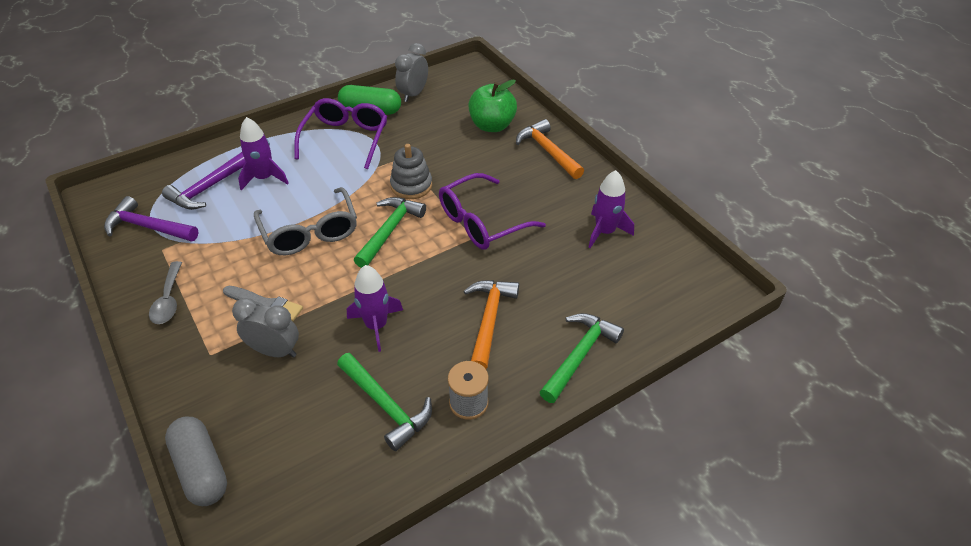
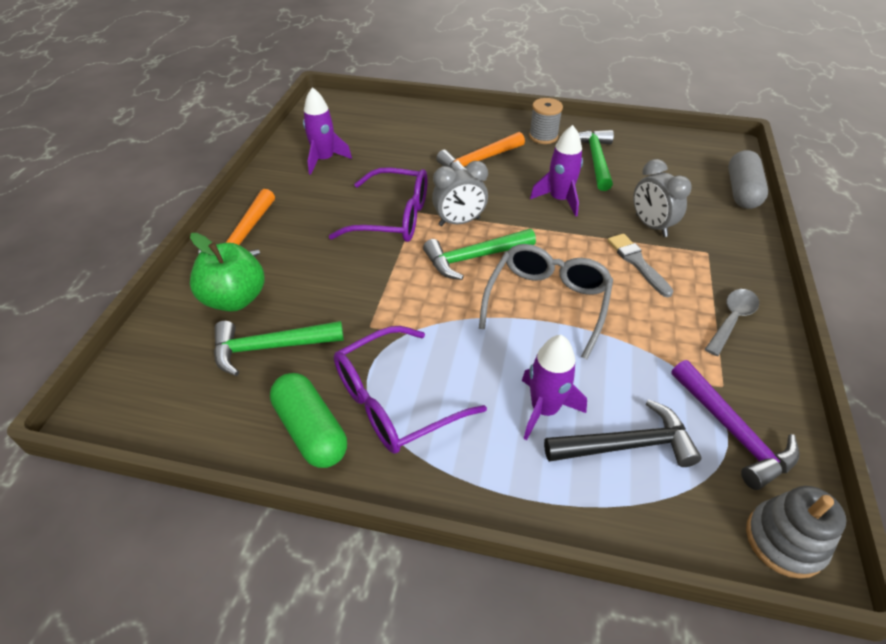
camera: 135 degrees left, 0 degrees up
purple hammer [162,152,245,210] -> black hammer [544,400,702,467]
grey stacking toy [390,144,432,199] -> grey stacking toy moved to [746,486,846,579]
grey clock [395,43,428,102] -> grey clock moved to [432,161,488,226]
green hammer [540,313,624,403] -> green hammer moved to [214,321,344,376]

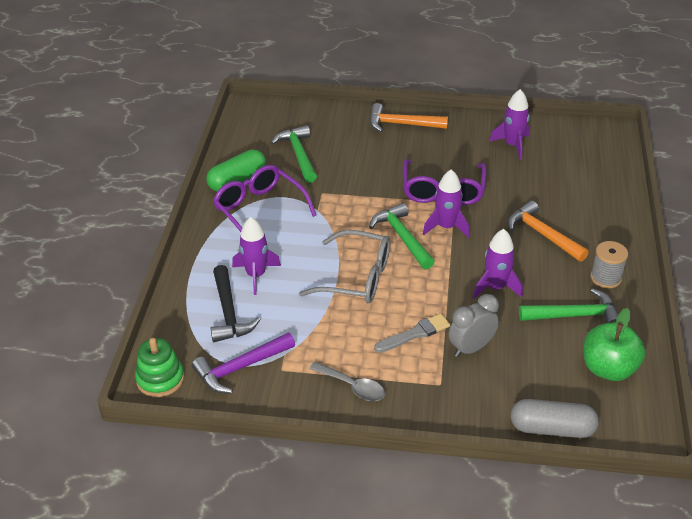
camera: 85 degrees right, 5 degrees down
green apple [190,233,265,312] -> green apple moved to [584,308,645,381]
grey clock [432,161,488,226] -> purple rocket [423,169,470,238]
grey stacking toy [746,486,846,579] -> green stacking toy [135,338,184,397]

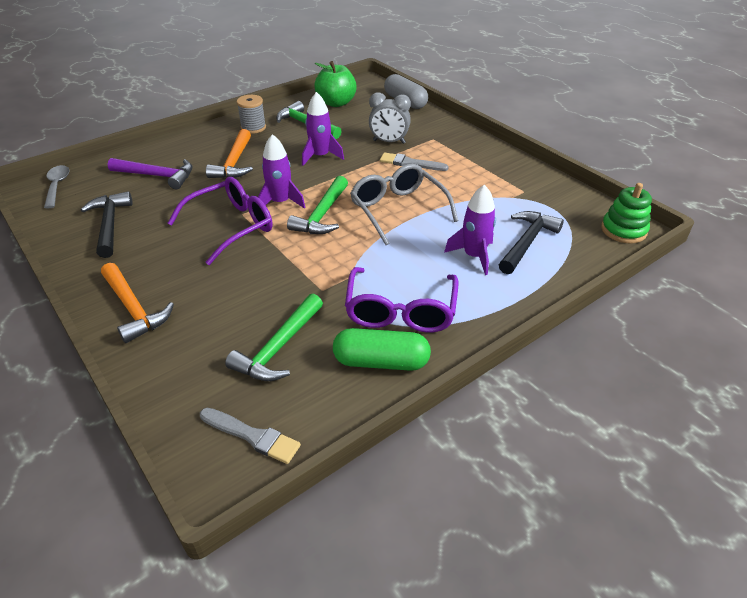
camera: 135 degrees left, 0 degrees up
purple hammer [192,332,295,393] -> purple hammer moved to [108,158,192,190]
grey spoon [309,362,385,401] -> grey spoon moved to [44,165,69,209]
purple rocket [489,89,530,160] -> black hammer [81,191,133,258]
none -> grey brush [200,408,301,464]

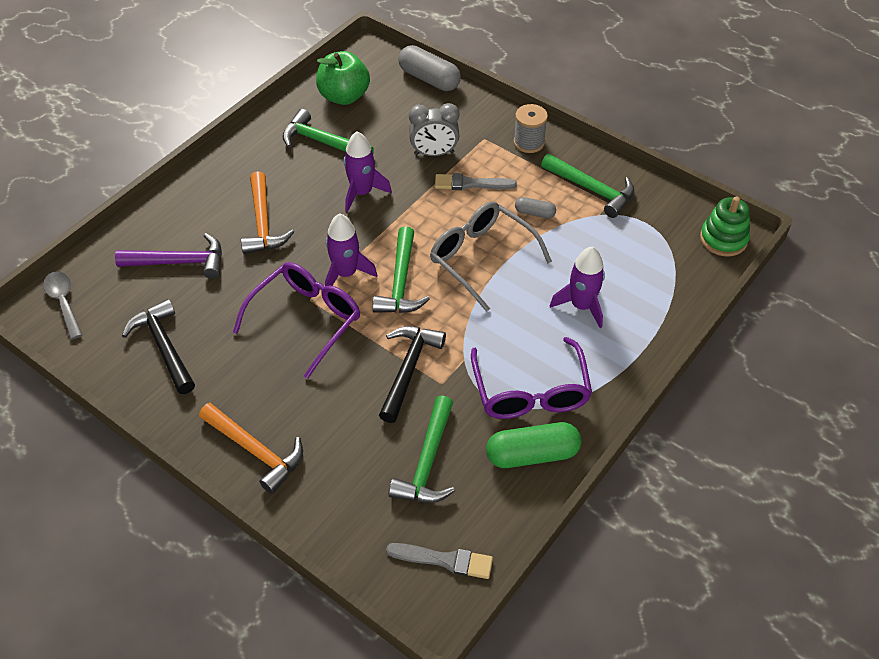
camera: 15 degrees left, 10 degrees up
grey spool [237,95,266,134] -> grey spool moved to [513,104,548,153]
black hammer [499,211,564,274] -> black hammer moved to [379,326,446,423]
none -> grey capsule [515,197,556,218]
none -> green hammer [541,154,634,218]

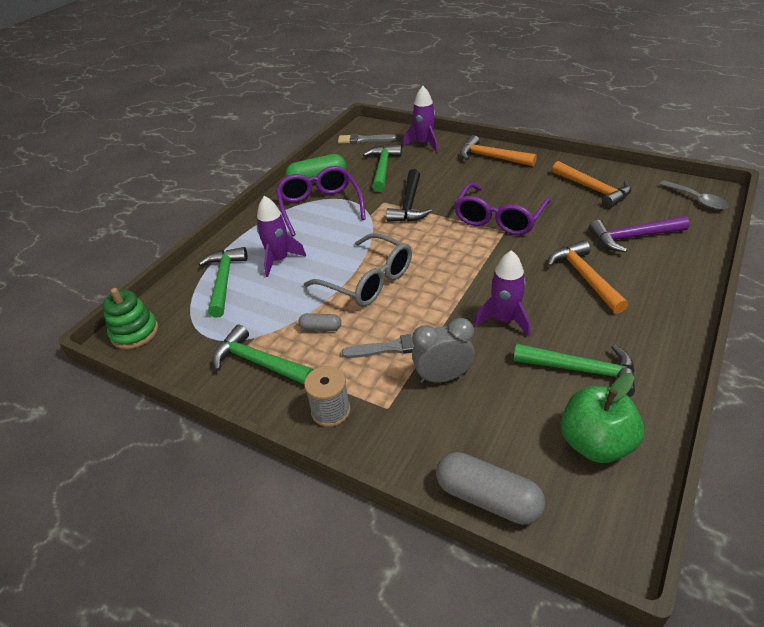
camera: 175 degrees right, 10 degrees down
black hammer [122,299,195,394] -> orange hammer [552,161,631,208]
purple rocket [325,213,377,286] -> purple rocket moved to [403,86,438,153]
green hammer [372,226,430,313] -> green hammer moved to [198,247,248,318]

